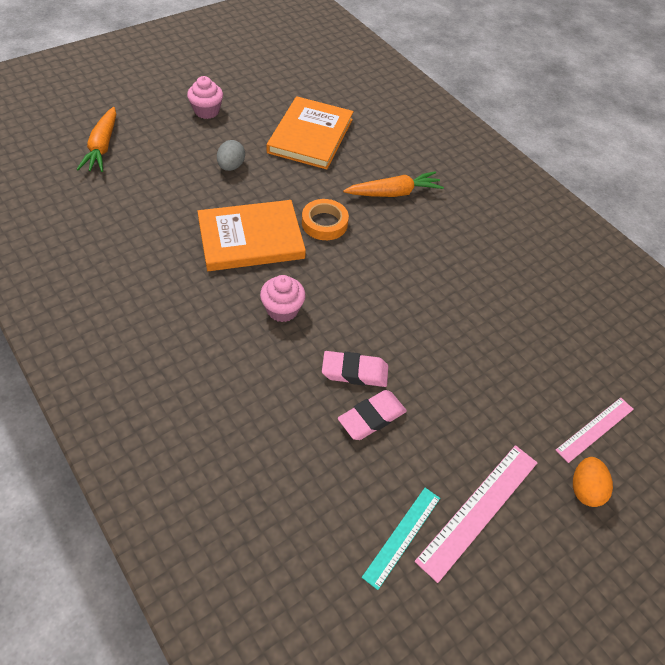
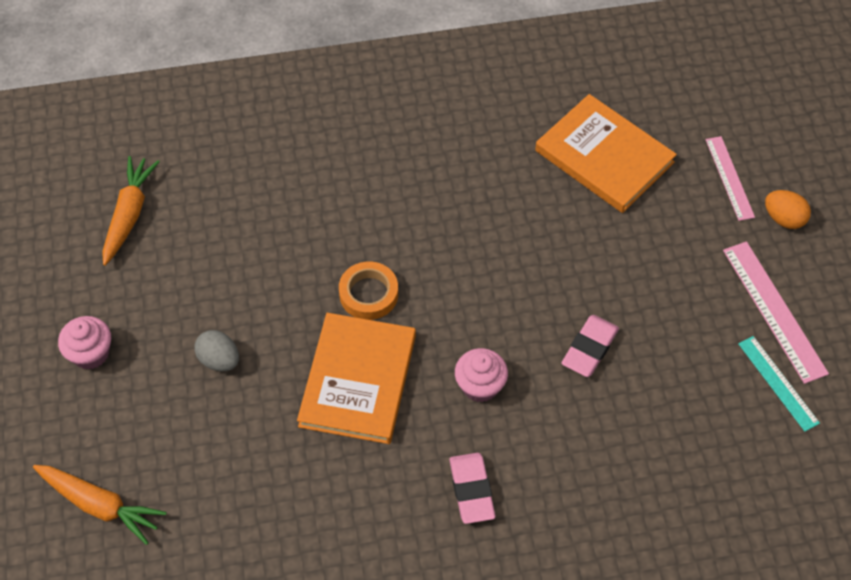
camera: 60 degrees left, 5 degrees up
orange book [266,96,354,169] -> orange book moved to [535,94,677,213]
pink eraser [338,390,407,440] -> pink eraser moved to [449,453,495,524]
orange carrot [343,171,444,197] -> orange carrot moved to [102,156,160,266]

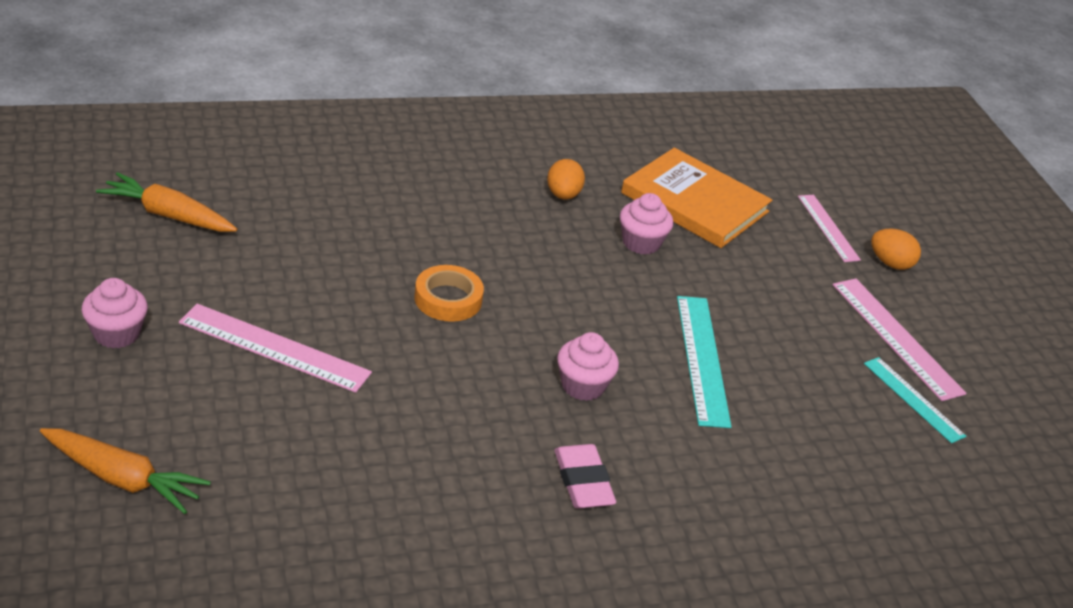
camera: 10 degrees left, 20 degrees down
orange carrot [102,156,160,266] -> orange carrot turned 75 degrees counterclockwise [96,172,237,232]
grey egg [194,330,239,371] -> pink ruler [179,304,372,393]
orange book [297,313,416,444] -> none
pink eraser [561,315,619,377] -> turquoise ruler [677,296,732,428]
none -> orange egg [547,159,585,199]
none -> pink cupcake [620,193,673,255]

